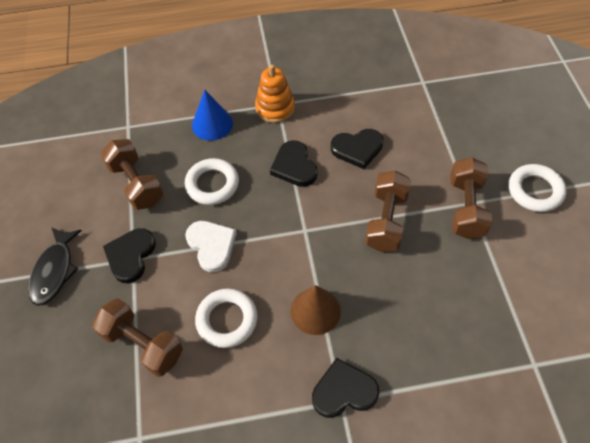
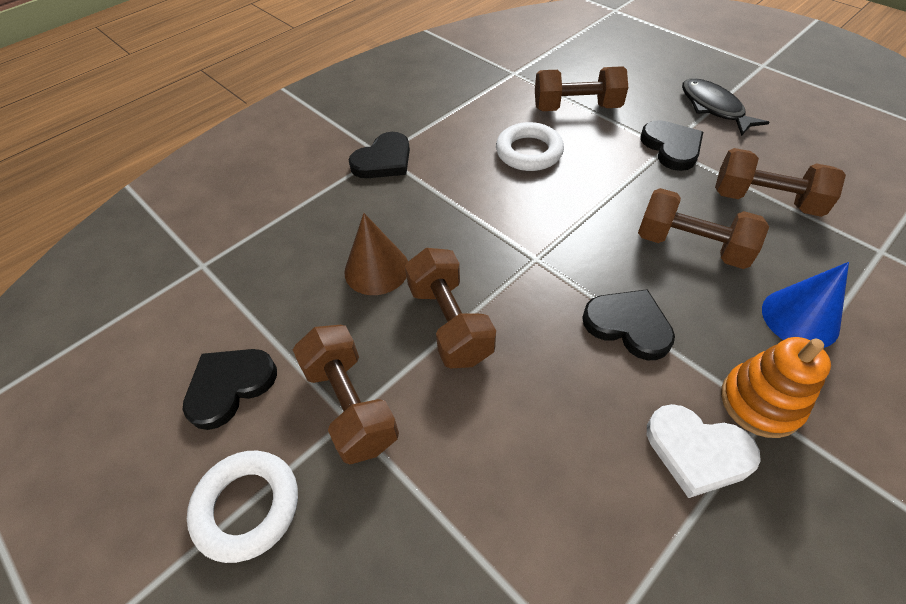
camera: 145 degrees right, 5 degrees down
white ring [185,158,239,205] -> brown dumbbell [638,188,769,269]
white heart [185,221,237,272] -> white heart moved to [647,404,761,498]
brown cone [291,285,341,335] -> brown cone moved to [344,213,408,295]
black heart [331,129,384,169] -> black heart moved to [183,349,277,430]

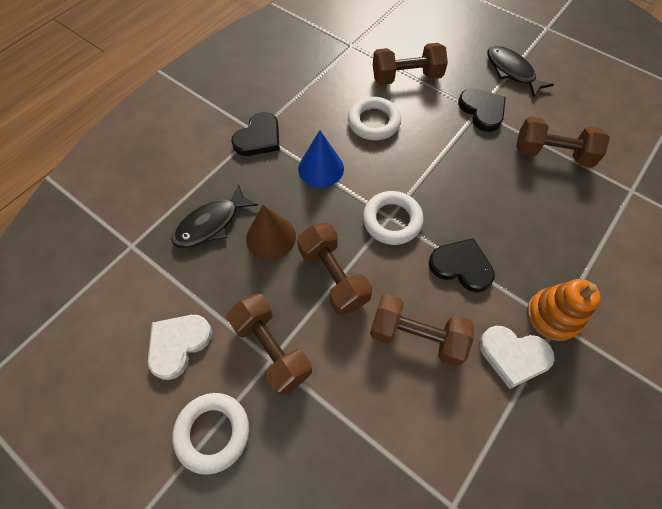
camera: 10 degrees left, 10 degrees up
black heart [183,349,277,430] -> white heart [148,315,212,380]
brown dumbbell [638,188,769,269] -> brown dumbbell moved to [370,294,474,366]
blue cone [762,262,849,348] -> blue cone moved to [298,130,344,187]
none -> black fish [171,184,258,248]
none -> white ring [363,191,424,245]

